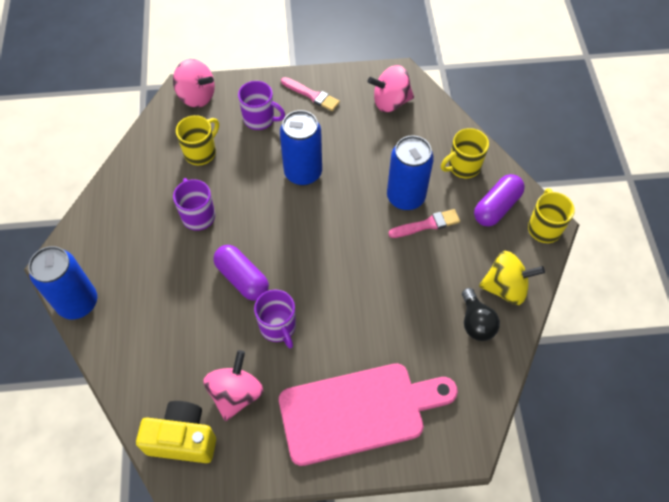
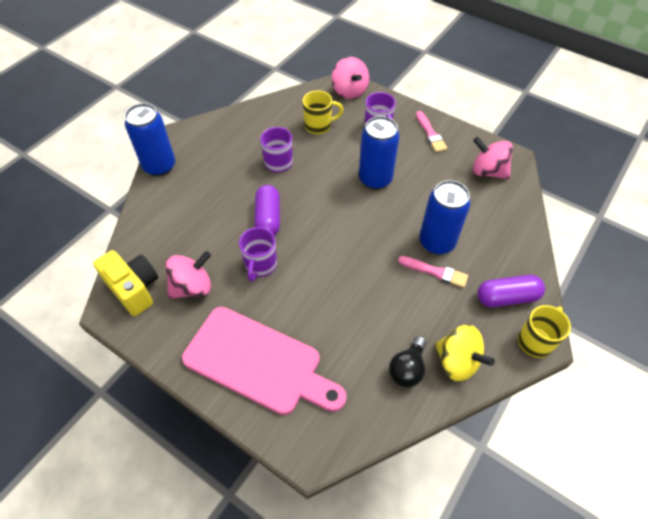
camera: 40 degrees right, 5 degrees down
yellow mug [441,128,489,178] -> none

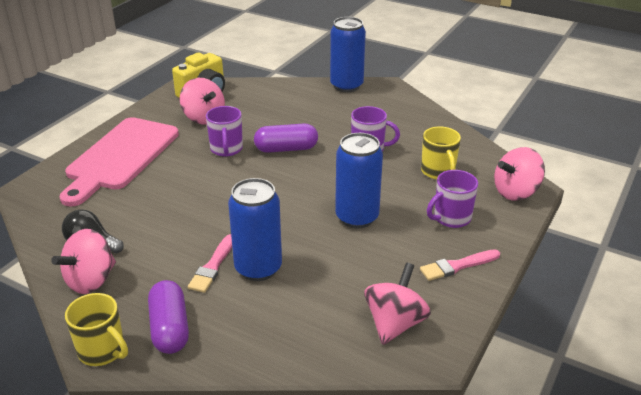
camera: 85 degrees right, 20 degrees down
purple mug [239,227,277,282] -> purple mug turned 105 degrees counterclockwise [206,106,243,157]
yellow spinning top [435,324,495,381] -> pink spinning top [51,229,116,294]

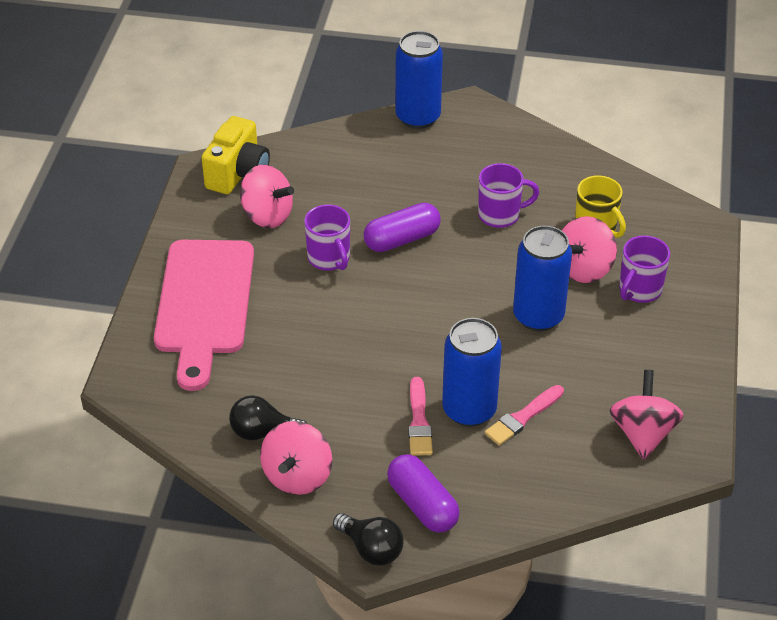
camera: 20 degrees left, 10 degrees up
yellow mug [65,293,128,366] -> black light bulb [333,513,404,565]
pink brush [420,249,500,281] -> pink brush moved to [485,385,564,446]
pink spinning top [494,147,545,200] -> pink spinning top moved to [562,216,617,283]

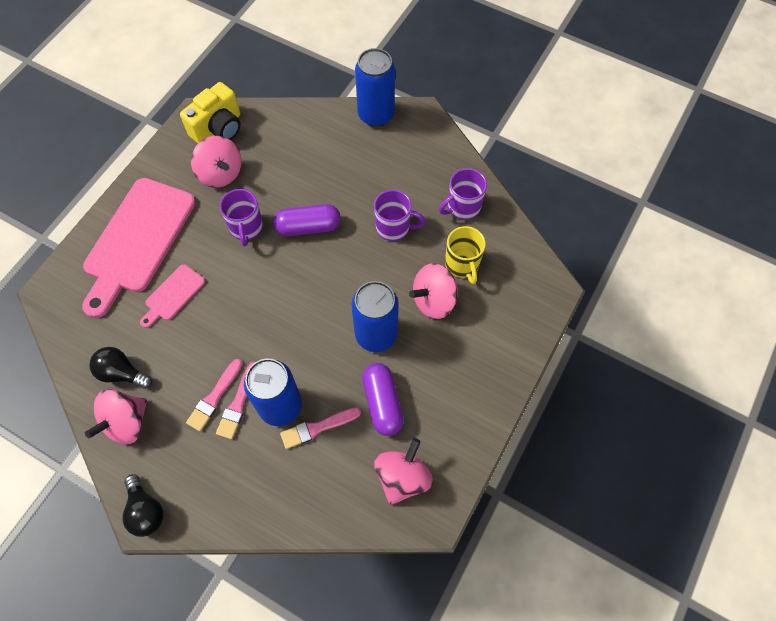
camera: 20 degrees right, 20 degrees up
purple capsule [387,454,460,532] -> purple capsule moved to [362,363,404,436]
purple mug [619,235,670,303] -> purple mug moved to [439,168,487,220]
none -> pink cutting board [140,264,205,328]
none -> pink brush [186,359,242,431]

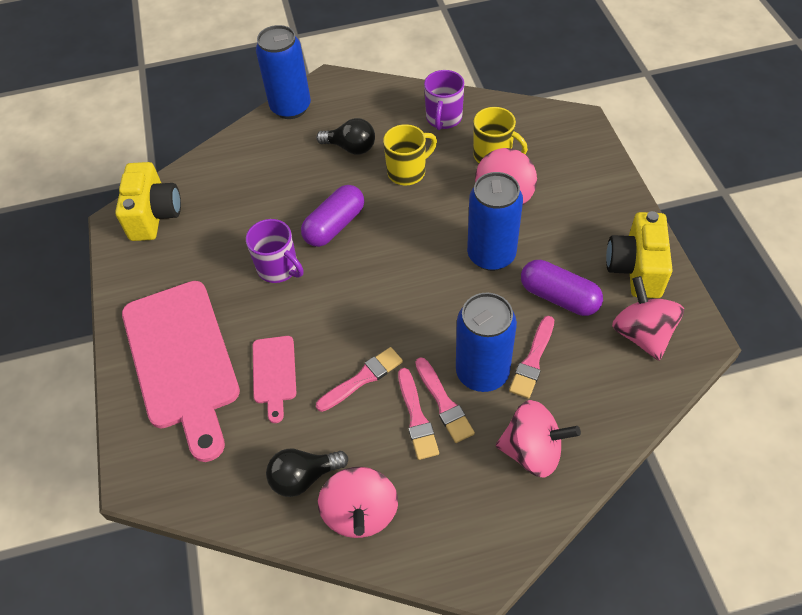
camera: 40 degrees left, 10 degrees down
black light bulb [123,474,164,537] -> black light bulb moved to [316,118,375,155]
pink spinning top [191,136,242,188] -> pink spinning top moved to [496,400,581,478]
purple mug [374,190,426,241] -> yellow mug [383,124,437,185]
none -> pink brush [316,347,403,412]
none -> yellow camera [606,211,673,298]

